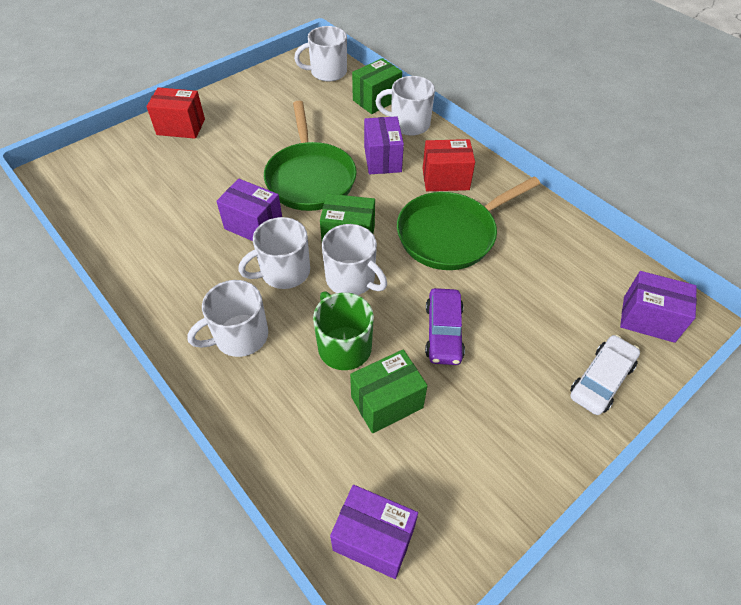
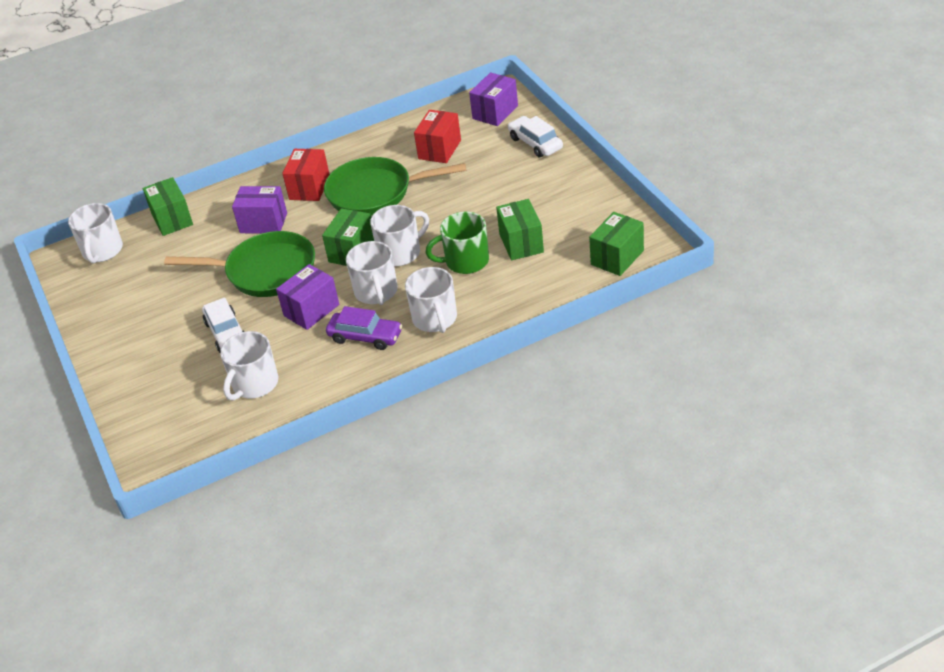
camera: 70 degrees left, 10 degrees down
red box [146,87,205,139] -> red box moved to [414,110,461,163]
purple box [330,485,418,579] -> green box [589,212,644,276]
white mug [375,76,435,136] -> white mug moved to [220,331,278,401]
green pan [397,177,540,270] -> green pan turned 105 degrees clockwise [324,157,466,215]
purple car [425,288,465,365] -> purple car moved to [326,306,402,350]
none -> white car [202,297,245,353]

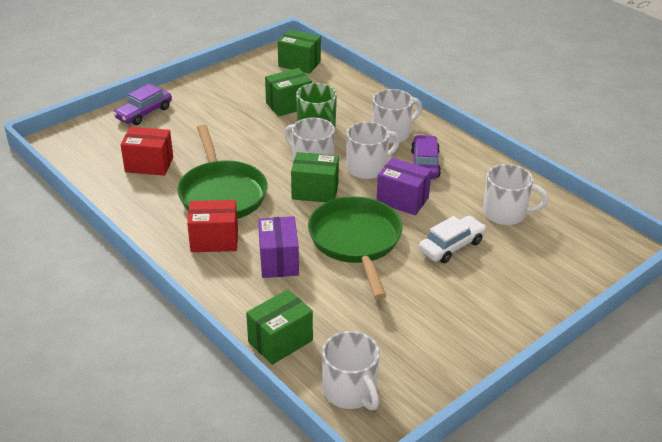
camera: 110 degrees left, 5 degrees down
white mug [68,203,123,263] -> white mug turned 75 degrees clockwise [322,331,380,411]
purple box [469,72,518,126] -> none
white car [508,116,563,157] -> purple car [113,84,172,125]

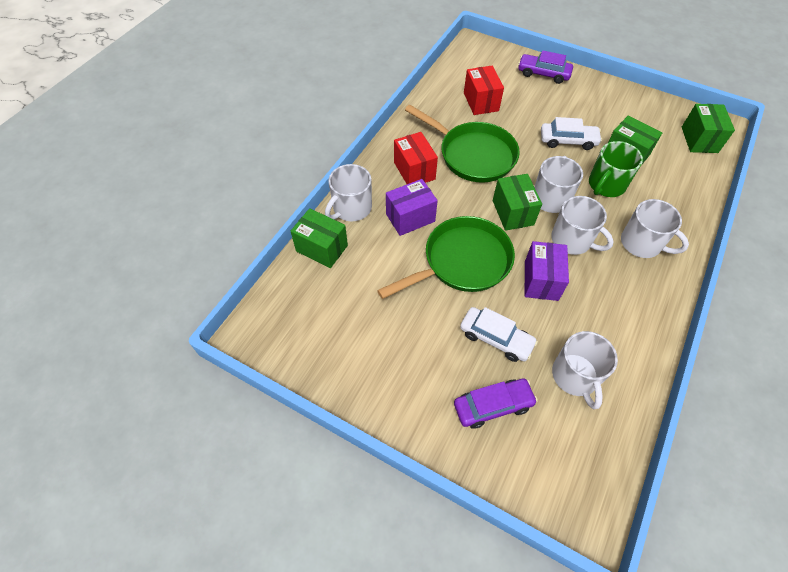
camera: 70 degrees right, 20 degrees up
green pan [177,125,268,219] -> green pan turned 105 degrees counterclockwise [405,104,520,183]
white mug [322,331,380,411] -> white mug moved to [325,164,372,221]
purple car [411,135,441,179] -> purple car moved to [454,379,538,429]
none -> white car [541,117,602,150]

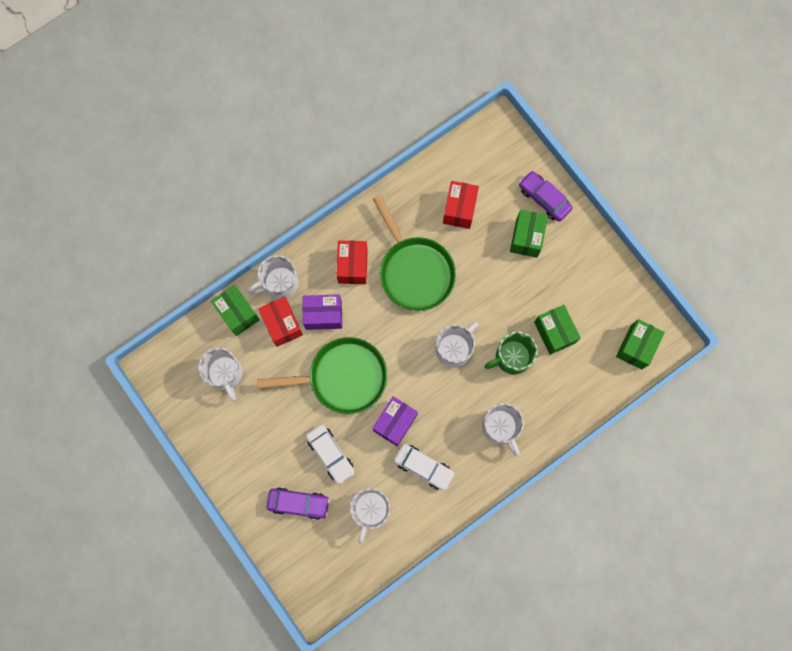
camera: 25 degrees right, 20 degrees up
green box [493,174,542,231] -> green box moved to [510,210,548,258]
white car [541,117,602,150] -> white car moved to [394,444,455,491]
white mug [551,196,614,255] -> white mug moved to [198,348,243,401]
none -> red box [258,297,303,347]

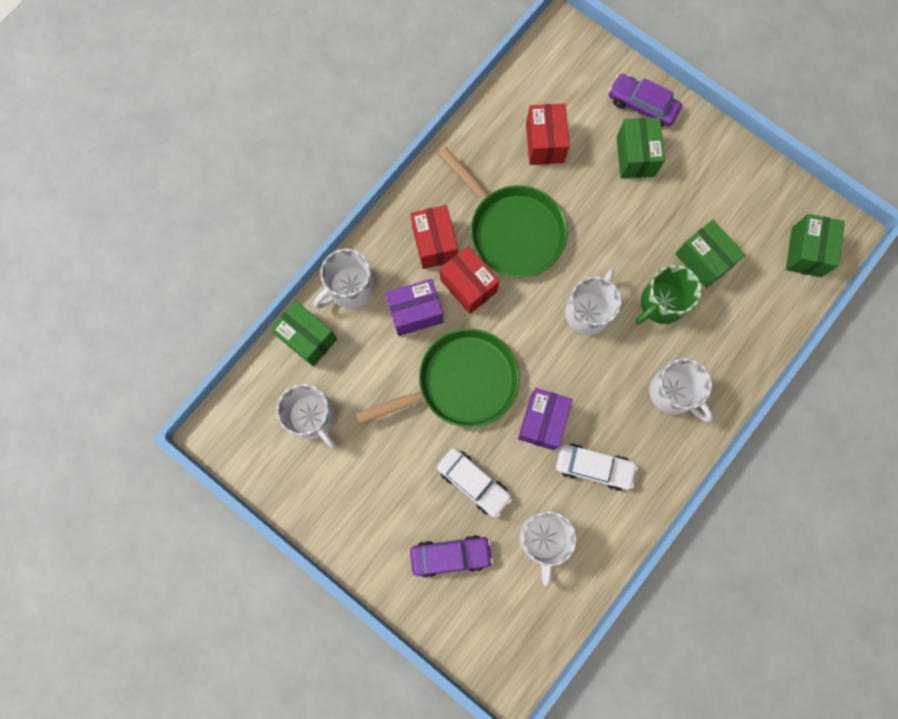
camera: 15 degrees left, 0 degrees up
red box [258,297,303,347] -> red box moved to [440,246,499,314]

